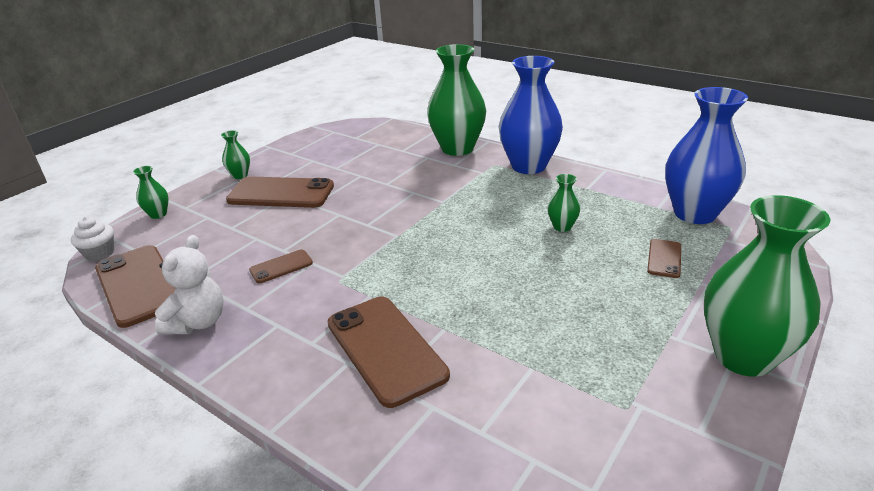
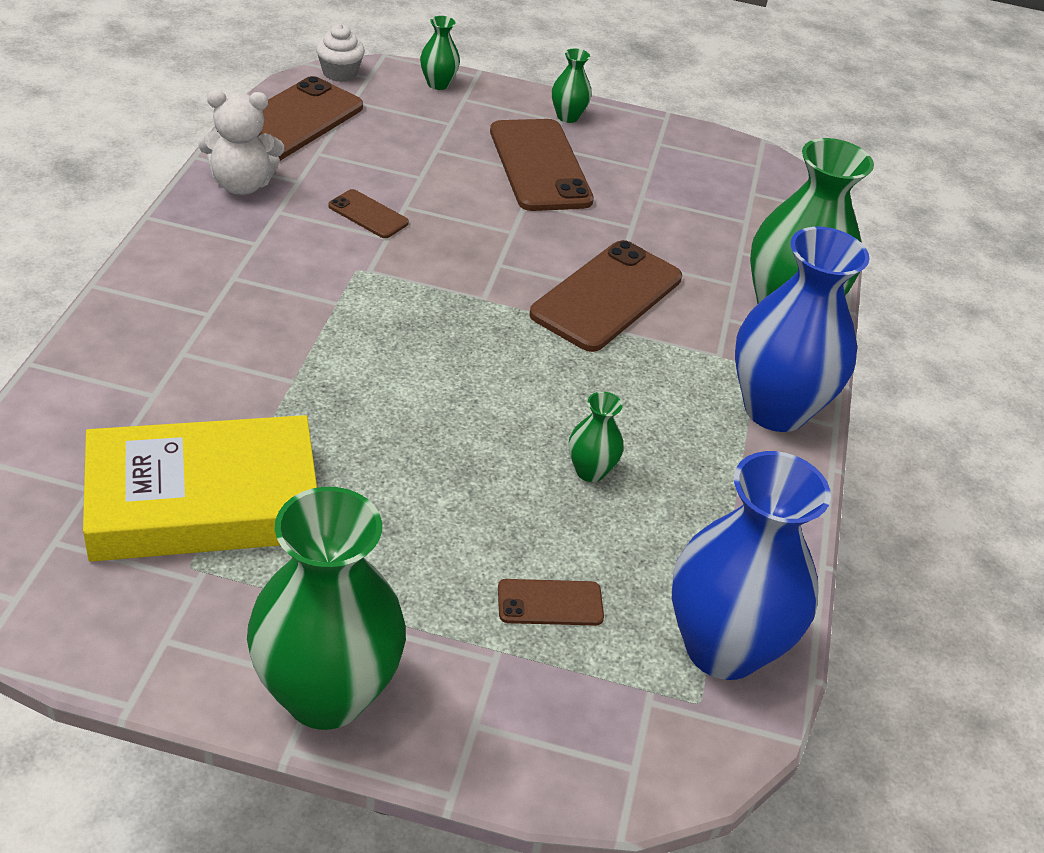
camera: 60 degrees right, 10 degrees up
brown phone [327,297,450,408] -> brown phone moved to [529,240,682,352]
none -> yellow book [83,415,317,562]

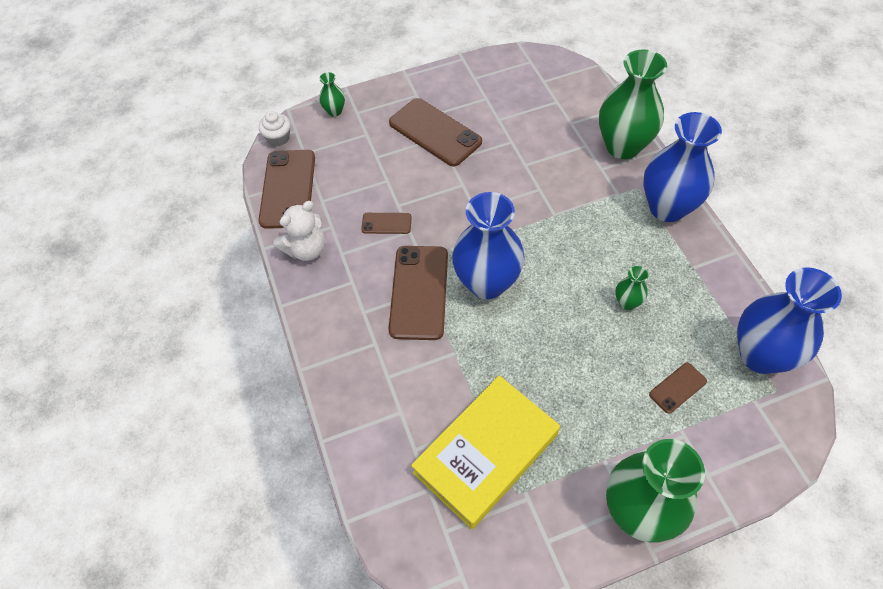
camera: 25 degrees left, 15 degrees up
brown phone [529,240,682,352] -> brown phone moved to [389,246,448,340]
green vase [552,48,592,123] -> none
none -> blue vase [452,192,525,299]

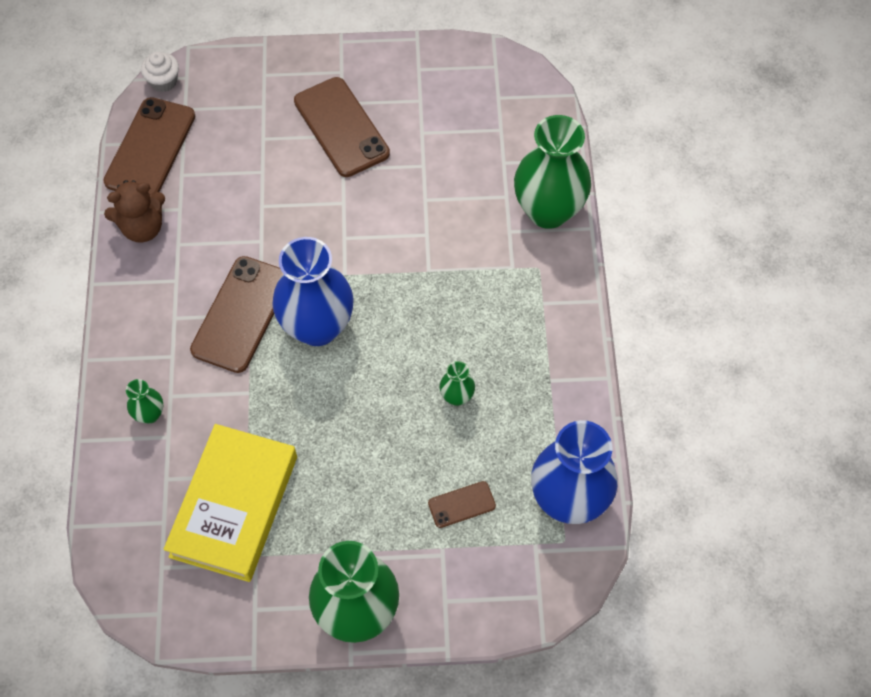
camera: 15 degrees right, 5 degrees up
white teddy bear [274,201,325,261] -> brown teddy bear [104,180,165,243]
green vase [319,72,345,117] -> green vase moved to [126,379,163,423]
brown phone [361,213,412,234] -> none
yellow book [411,375,560,529] -> yellow book turned 45 degrees counterclockwise [163,424,297,582]
blue vase [643,112,722,222] -> none

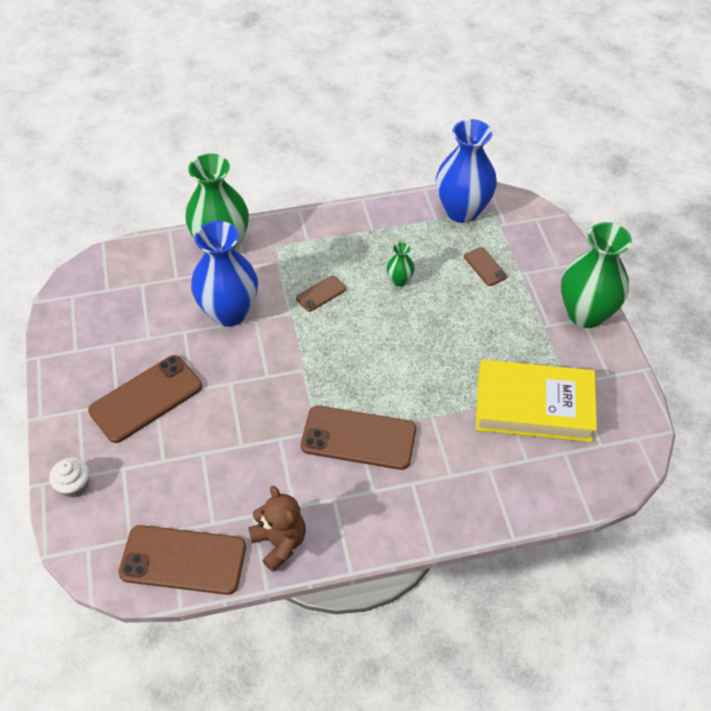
camera: 100 degrees left, 10 degrees down
green vase [126,379,163,423] -> none
white cupcake [141,52,179,92] -> white cupcake moved to [49,458,89,498]
blue vase [272,237,354,346] -> blue vase moved to [191,221,258,327]
none -> brown phone [296,275,346,312]

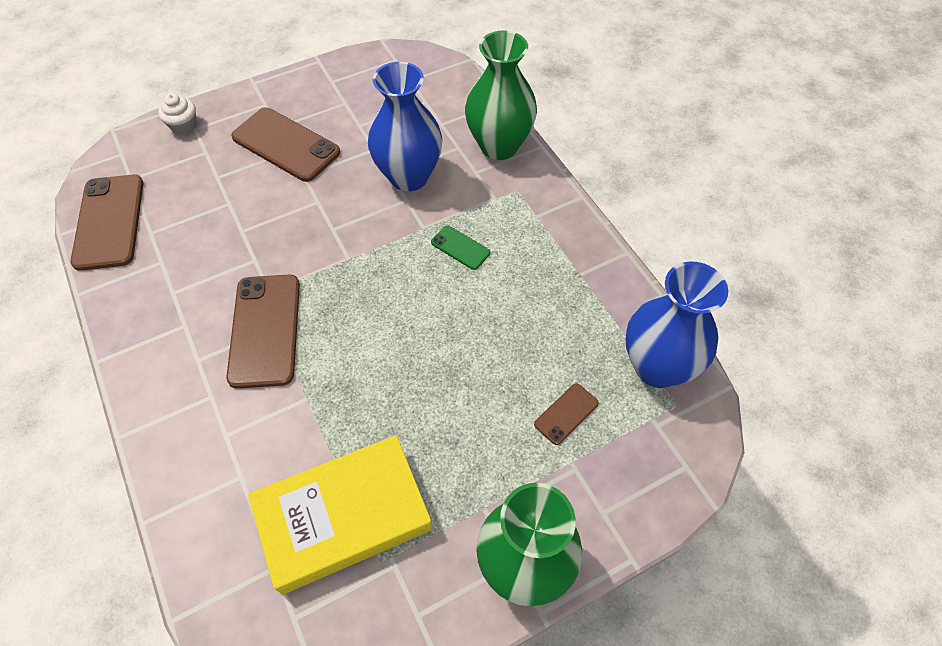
camera: 75 degrees right, 5 degrees up
brown teddy bear [248,486,306,572] -> none
brown phone [296,275,346,312] -> green phone [431,225,490,270]
green vase [387,242,415,287] -> none
yellow book [476,360,597,442] -> yellow book turned 75 degrees clockwise [248,435,433,595]

